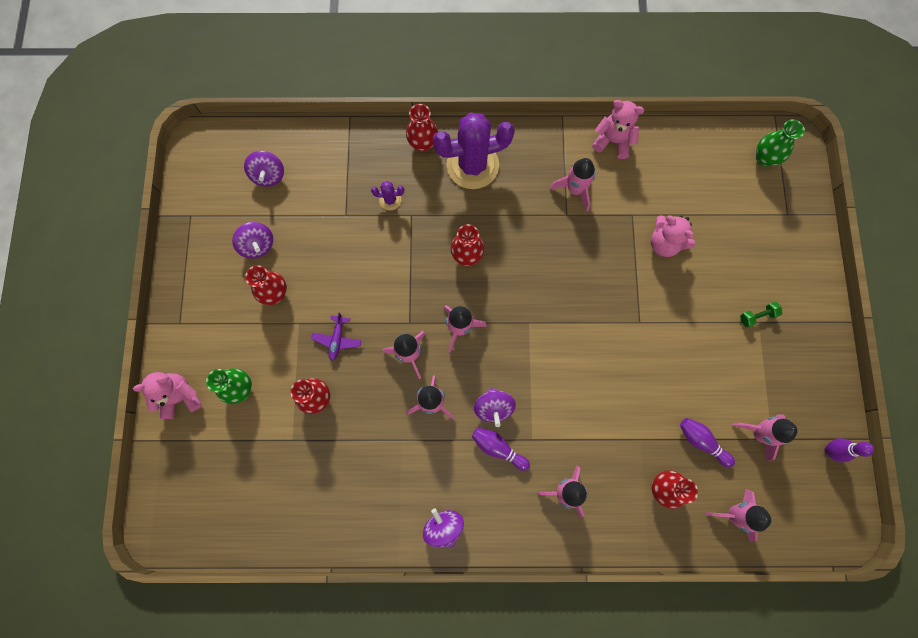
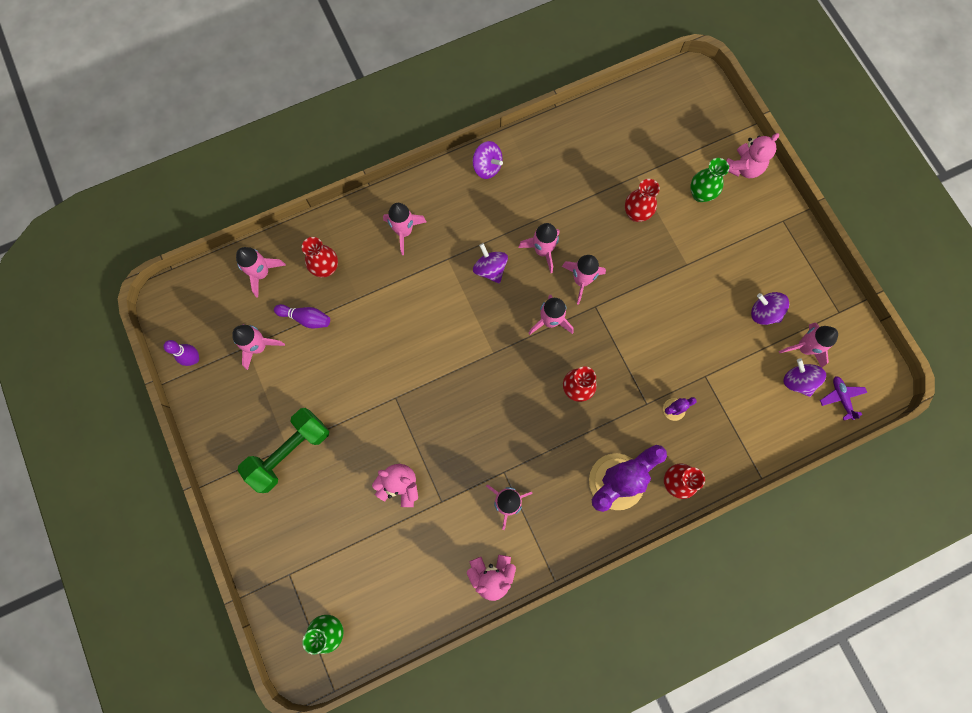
camera: 155 degrees right, 0 degrees up
red vase [245,265,287,305] -> none
purple plane [311,312,362,361] -> purple plane moved to [820,376,867,420]
purple bowling pin [472,427,530,471] -> none
green dumbbell [740,302,782,328] -> green dumbbell [238,408,329,493], size x2.38
none -> pink rocket [779,323,838,368]

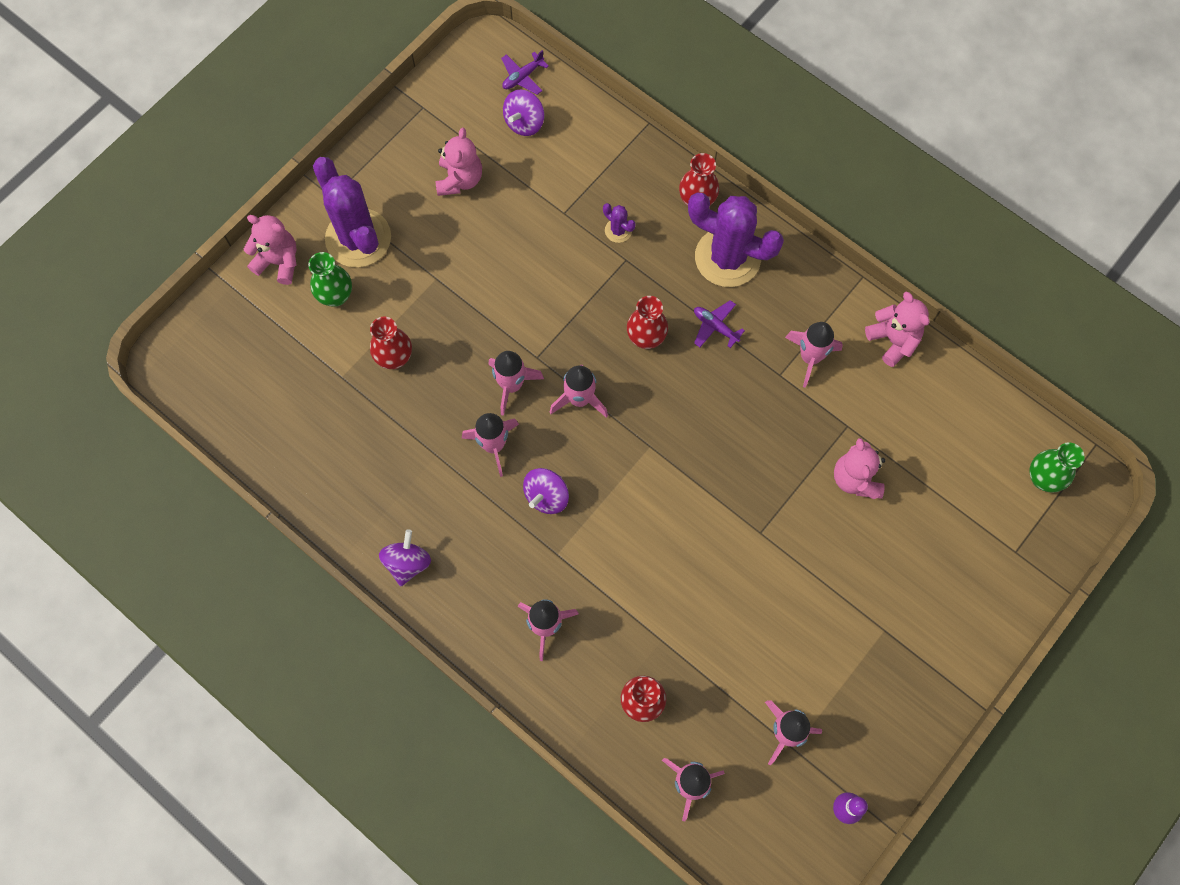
camera: 115 degrees left, 5 degrees down
green dumbbell [238,408,329,493] -> none
purple bowling pin [274,304,330,329] -> none
purple spinning top [751,292,789,325] -> pink teddy bear [435,128,482,196]
pink rocket [779,323,838,368] -> none
none -> purple cactus [313,157,391,267]
none -> purple plane [694,300,745,348]

